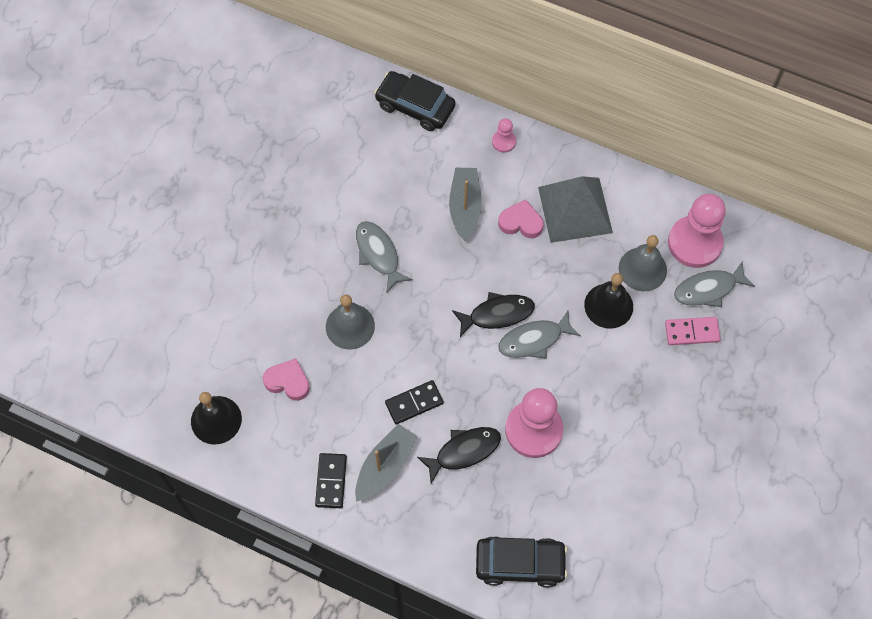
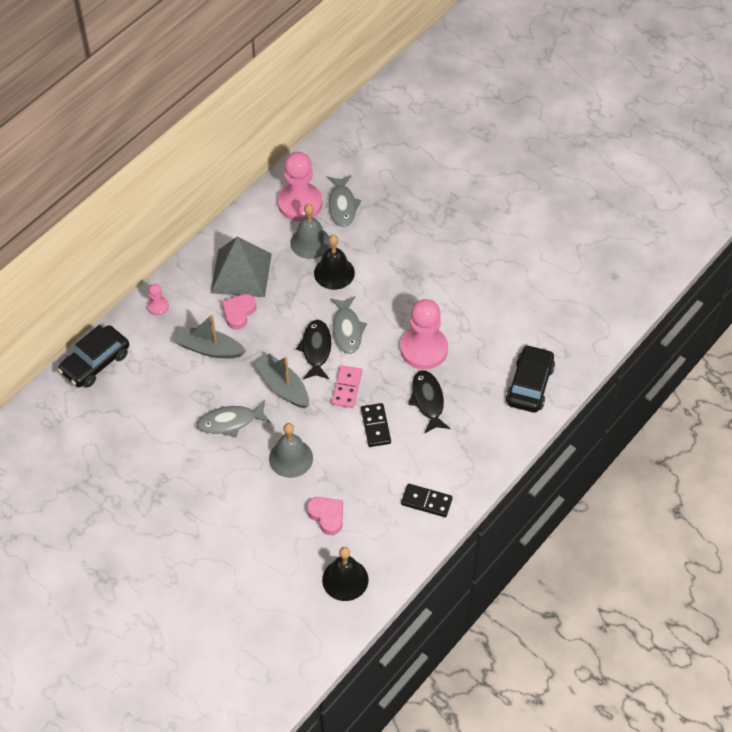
camera: 75 degrees left, 10 degrees down
pink heart [263,358,310,401] -> pink heart turned 105 degrees clockwise [307,497,343,535]
grey boat [355,424,418,501] -> grey boat moved to [255,353,309,408]
pink domino [665,317,721,345] -> pink domino moved to [332,365,362,408]

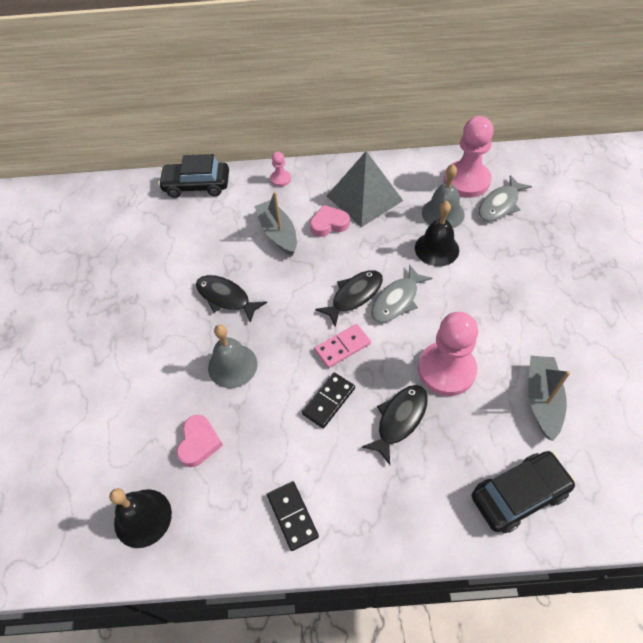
camera: 50 degrees right, 0 degrees up
grey fish [197,401,271,437] -> black fish [196,275,267,323]
grey boat [255,353,309,408] -> grey boat moved to [528,356,570,441]

